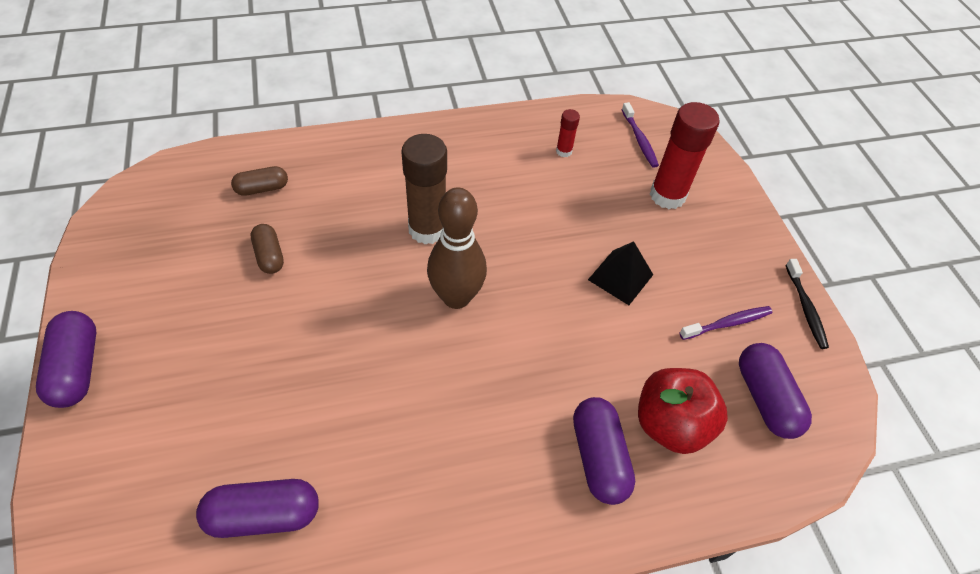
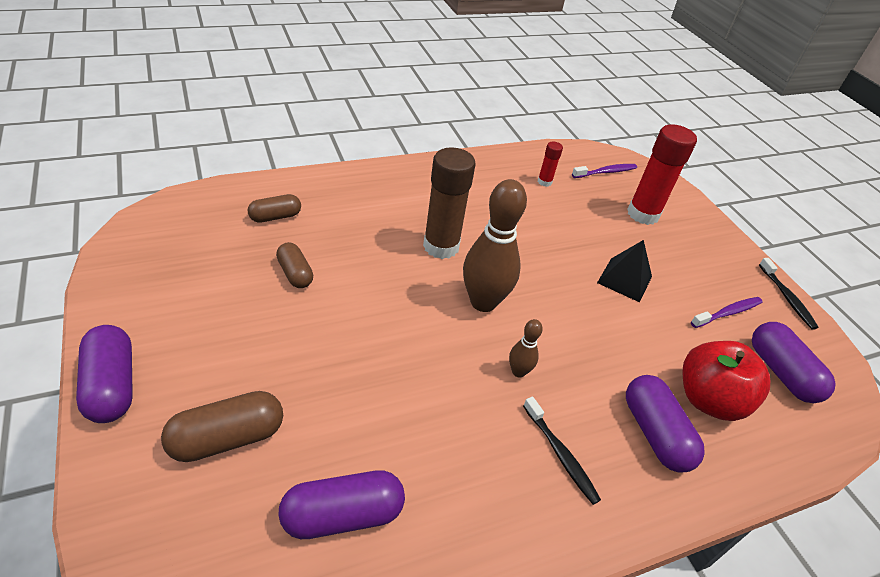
camera: 10 degrees left, 10 degrees down
purple toothbrush [622,102,659,168] -> purple toothbrush turned 90 degrees counterclockwise [572,164,637,178]
none -> brown capsule [161,391,283,462]
none -> brown bowling pin [509,319,543,378]
none -> black toothbrush [523,397,601,505]

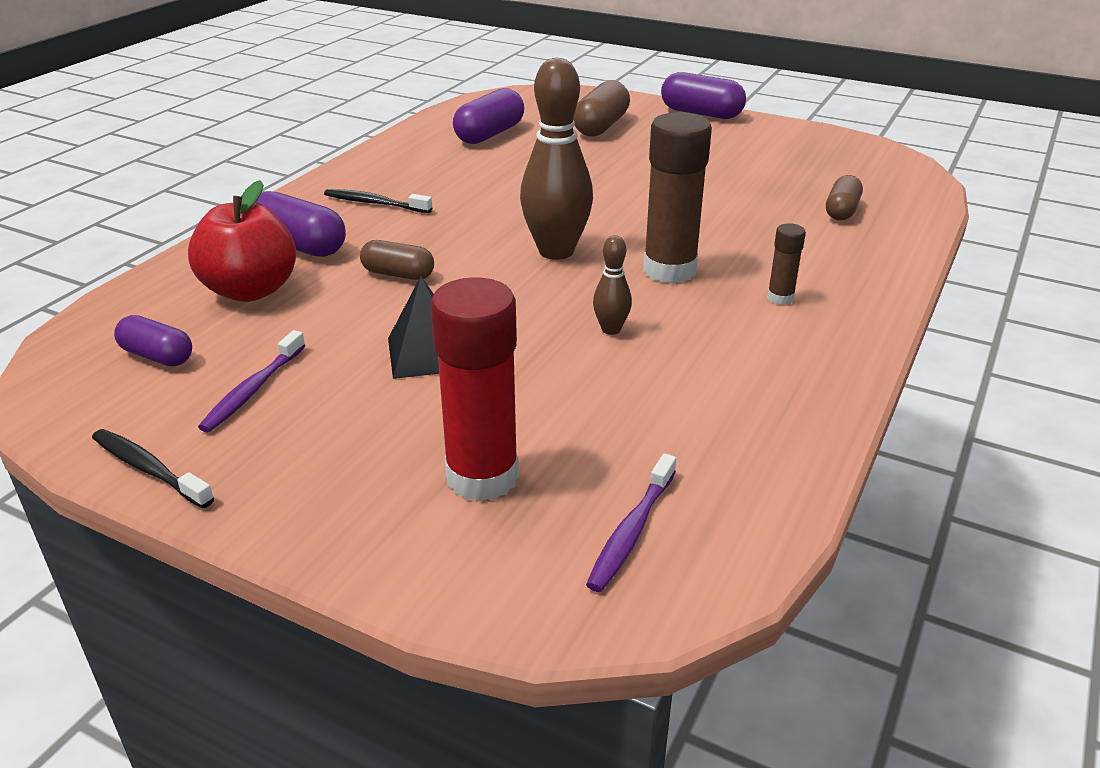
camera: 145 degrees right, 10 degrees down
brown capsule [276,242,313,288] -> brown capsule moved to [360,240,434,280]
brown bowling pin [509,319,543,378] -> brown bowling pin moved to [593,235,632,335]
red glue stick [538,142,563,187] -> none
purple capsule [752,322,836,403] -> purple capsule [114,315,192,366], size x0.64
none -> brown glue stick [767,223,806,305]

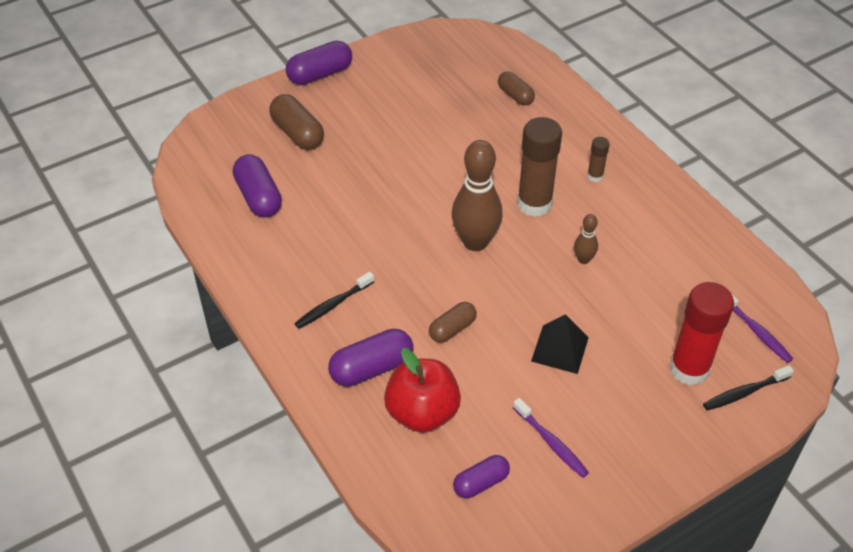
camera: 60 degrees left, 15 degrees up
black toothbrush [92,429,214,508] -> black toothbrush moved to [703,365,794,411]

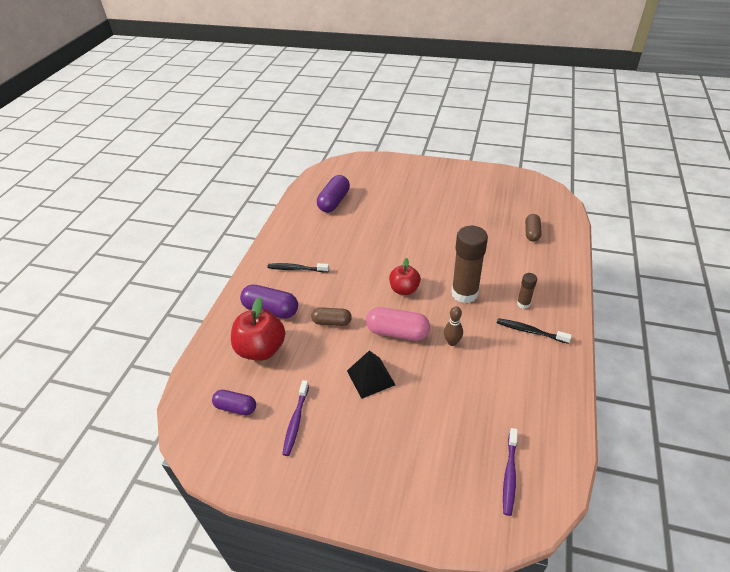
camera: 50 degrees right, 5 degrees down
brown capsule [269,94,324,150] -> none
purple capsule [286,40,352,85] -> none
brown bowling pin [452,140,503,251] -> red apple [389,258,421,295]
red glue stick [669,282,734,385] -> none
black toothbrush [703,365,794,411] -> black toothbrush moved to [497,318,572,344]
none -> pink capsule [366,307,430,341]

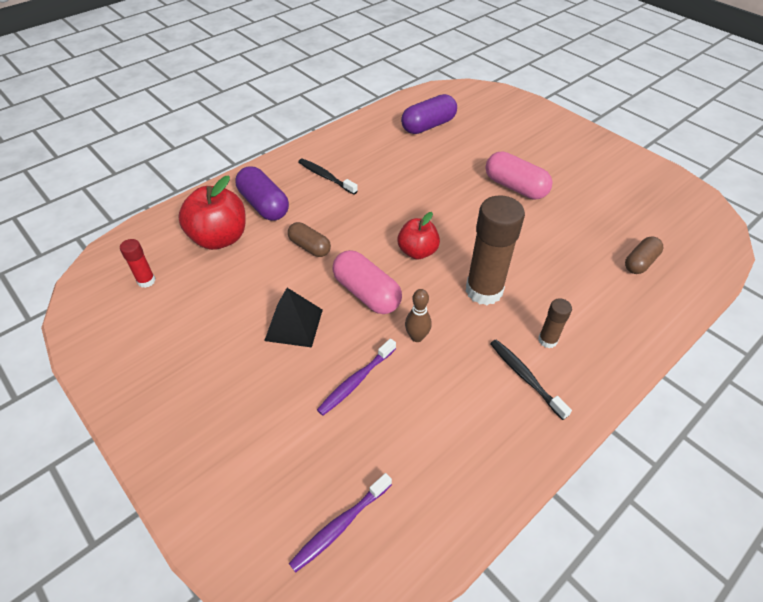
camera: 30 degrees right, 5 degrees up
purple capsule [212,390,256,415] -> red glue stick [120,239,156,288]
purple toothbrush [282,380,309,456] -> purple toothbrush moved to [317,338,396,416]
none -> pink capsule [486,152,552,199]

